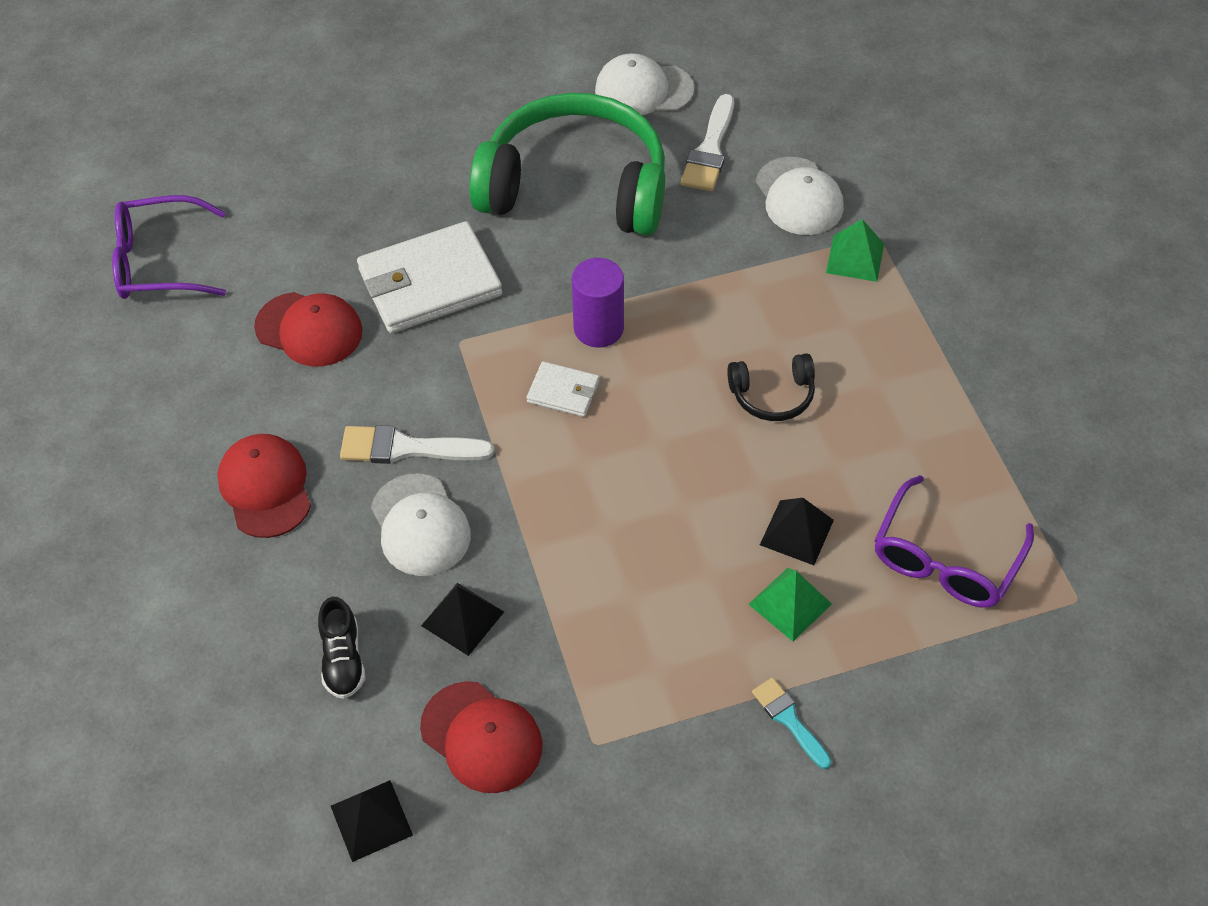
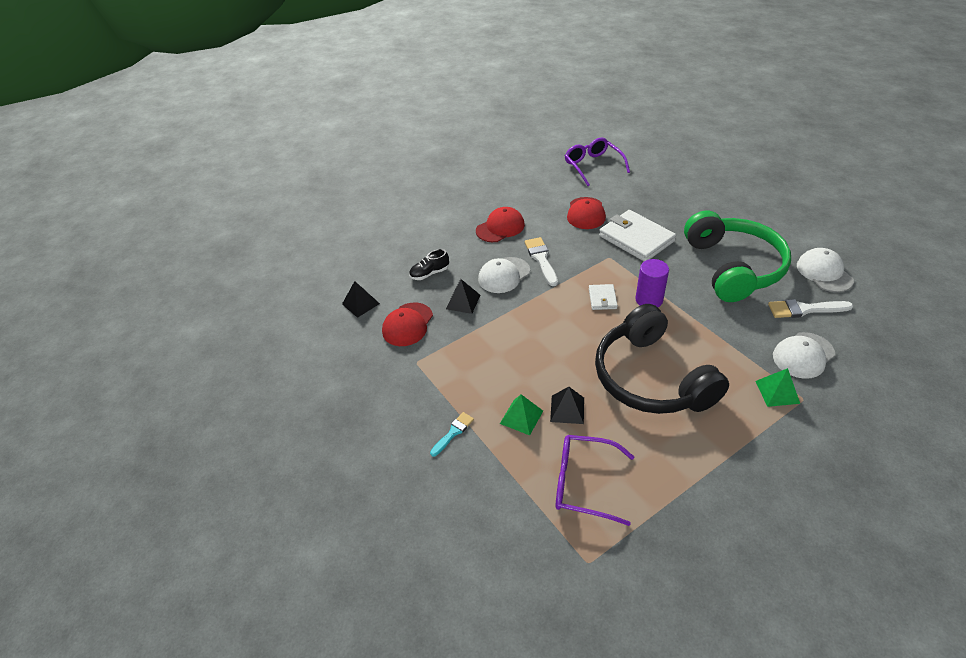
camera: 75 degrees right, 10 degrees down
black headphones [727,353,815,421] -> black headphones [595,304,729,414], size x2.41

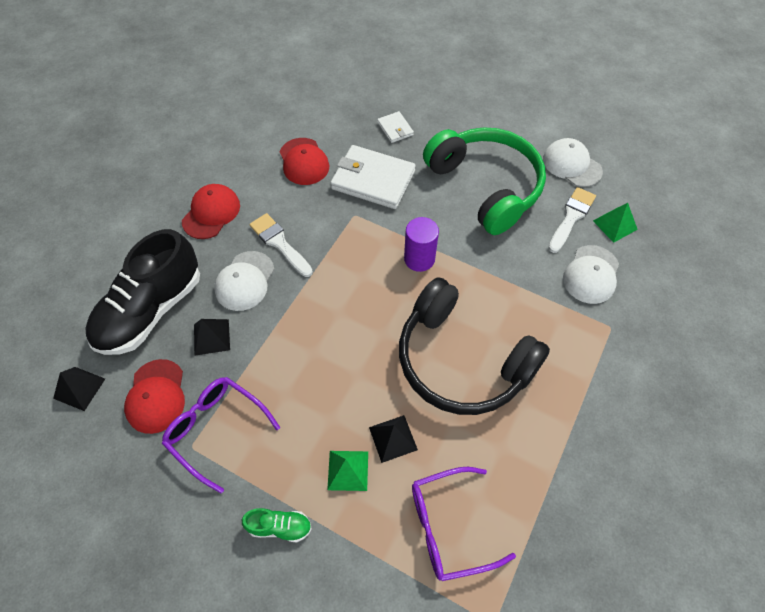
camera: 30 degrees left, 15 degrees up
black shoe [409,249,449,280] -> black shoe [85,229,200,355], size x2.38
turquoise brush [430,412,474,456] -> green shoe [242,508,312,542]
purple glasses [565,137,630,186] -> purple glasses moved to [162,377,280,493]
white wallet [589,284,618,310] -> white wallet moved to [377,111,414,143]
green pyramid [755,368,800,407] -> green pyramid moved to [593,203,638,243]
white brush [768,299,853,318] -> white brush turned 150 degrees clockwise [548,187,596,253]

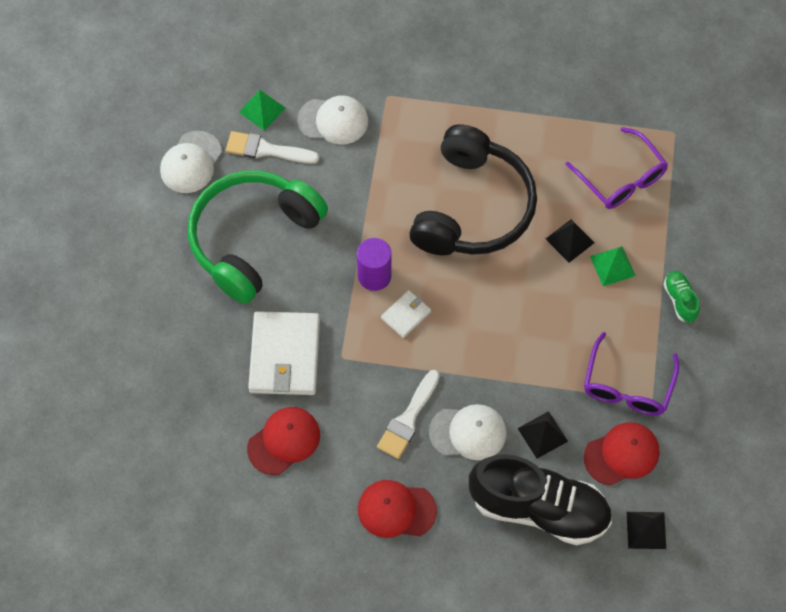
camera: 110 degrees left, 5 degrees up
white wallet [377,111,414,143] -> white wallet moved to [381,290,431,338]

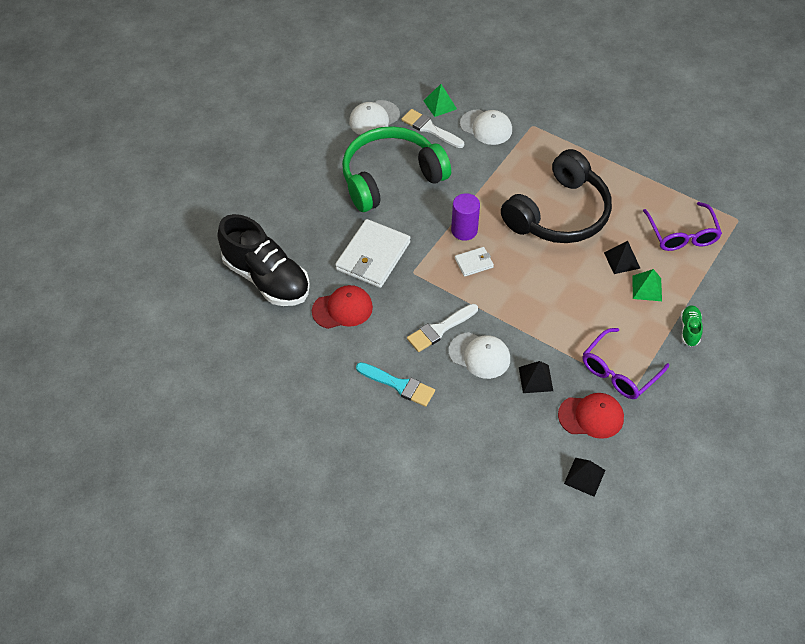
camera: 25 degrees right, 10 degrees down
red cap [358,480,437,538] -> turquoise brush [356,362,435,407]
black shoe [469,454,612,545] -> black shoe moved to [218,214,310,306]

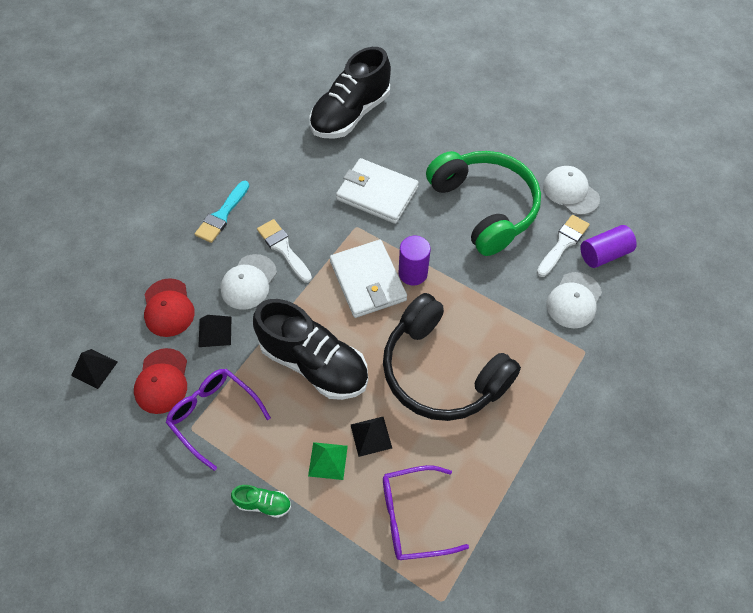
camera: 90 degrees right, 5 degrees up
red cap [312,285,373,329] -> red cap moved to [144,278,195,337]
green pyramid [423,84,457,117] -> purple cylinder [580,225,637,268]
white wallet [455,247,494,277] -> white wallet [330,240,407,318], size x2.06
none -> black shoe [253,299,368,400]

